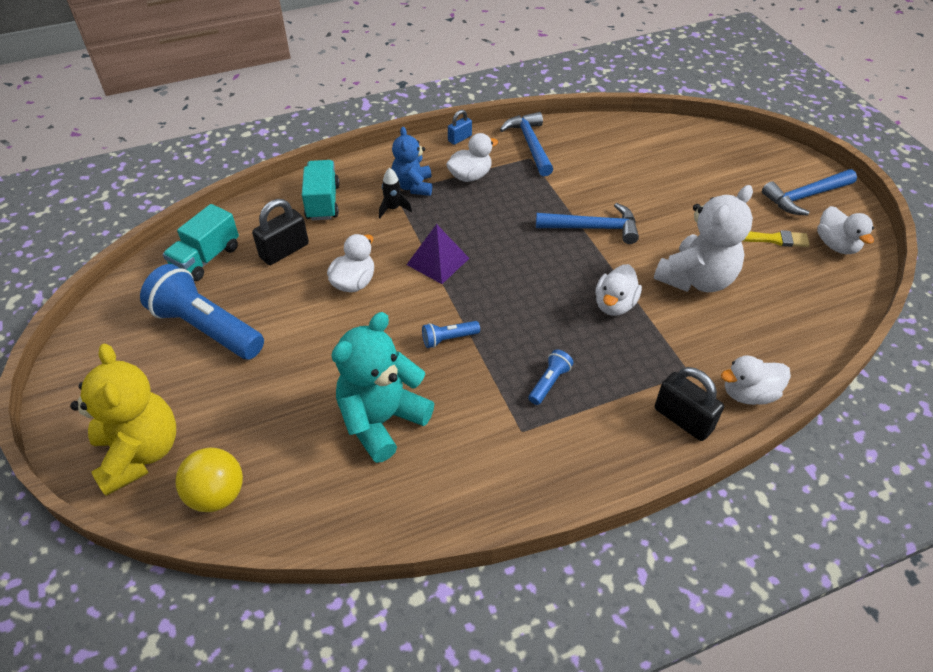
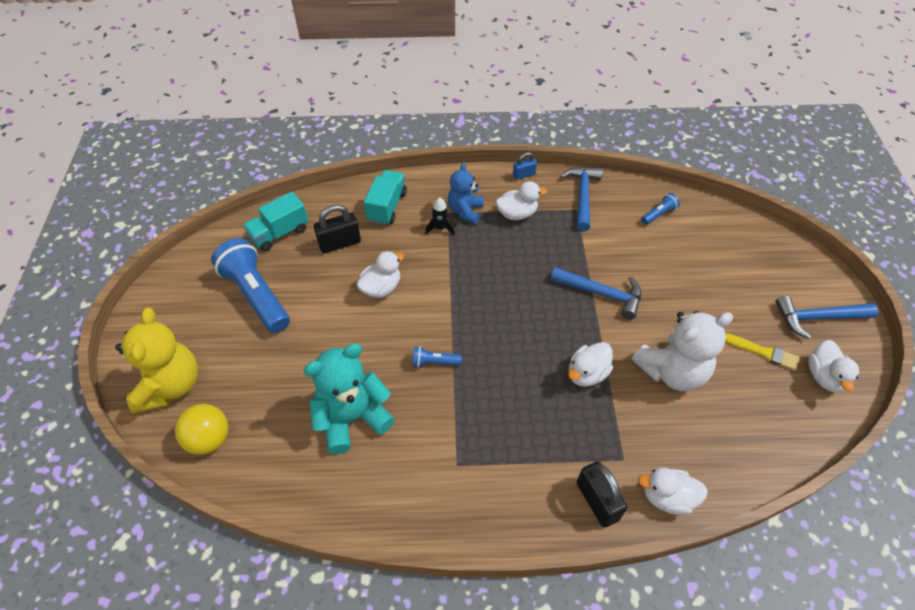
camera: 20 degrees right, 5 degrees up
purple pyramid [407,224,469,284] -> none
blue flashlight [528,349,574,405] -> blue flashlight moved to [641,193,680,225]

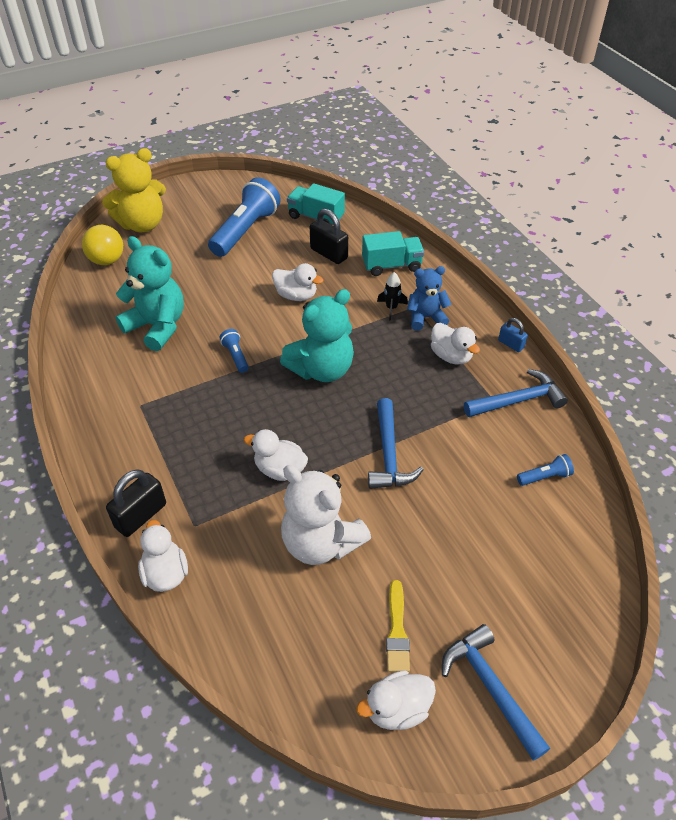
camera: 65 degrees right, 5 degrees down
blue flashlight [641,193,680,225] -> blue flashlight turned 45 degrees counterclockwise [517,454,574,486]
none -> turquoise teddy bear [280,289,354,382]

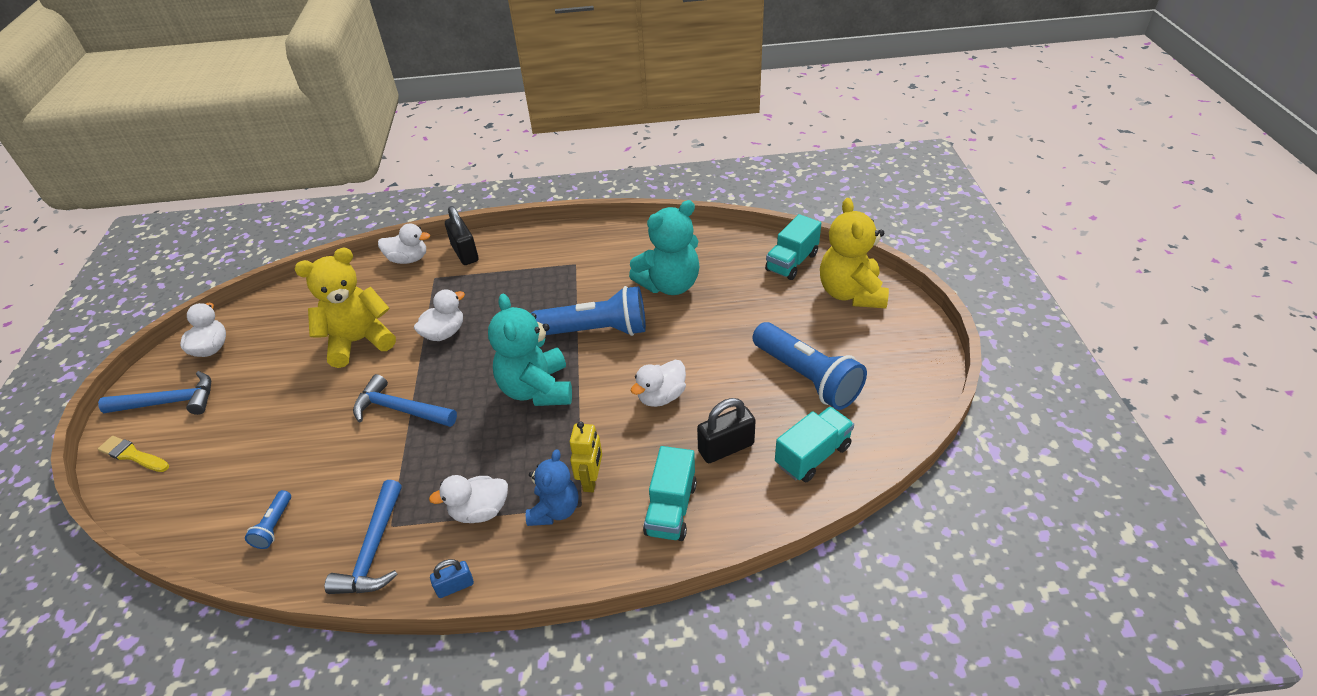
camera: 115 degrees right, 5 degrees down
yellow ball [82,225,123,265] -> turquoise truck [765,214,821,280]
blue flashlight [220,329,249,373] -> blue flashlight [531,286,646,336], size x2.26
white teddy bear [281,465,371,565] -> yellow teddy bear [295,248,396,368]
black rocket [377,272,408,321] -> yellow robot [570,421,602,492]
yellow brush [386,580,410,672] -> yellow brush moved to [98,436,169,472]

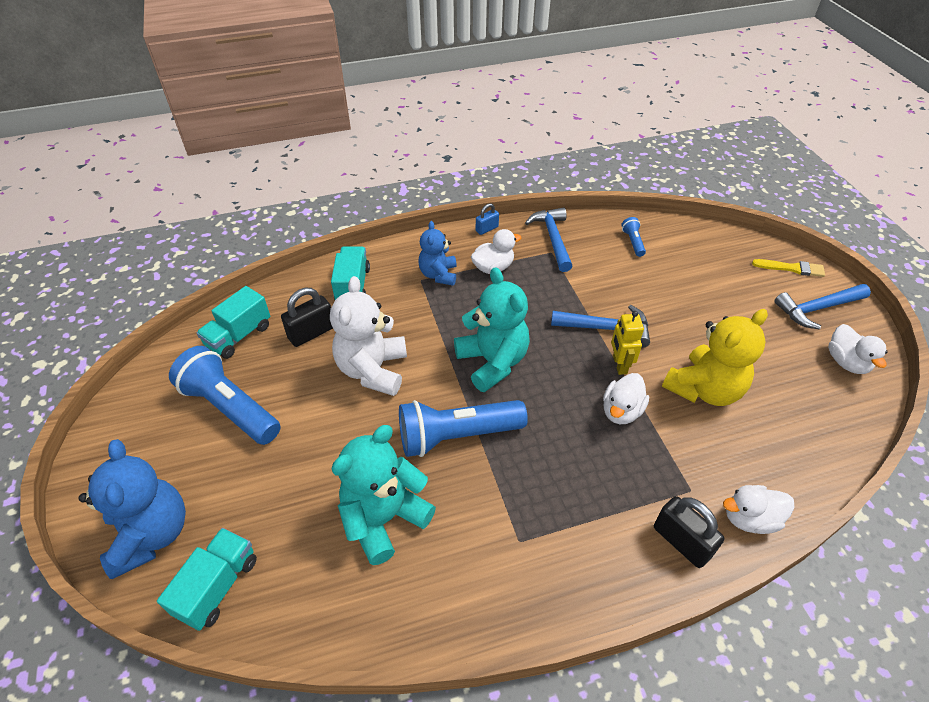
camera: 165 degrees right, 5 degrees up
yellow robot [570,421,602,492] -> yellow robot moved to [611,311,644,375]
white duck [631,360,686,407] -> white teddy bear [330,276,407,396]
yellow teddy bear [820,198,889,308] -> blue teddy bear [78,439,186,579]

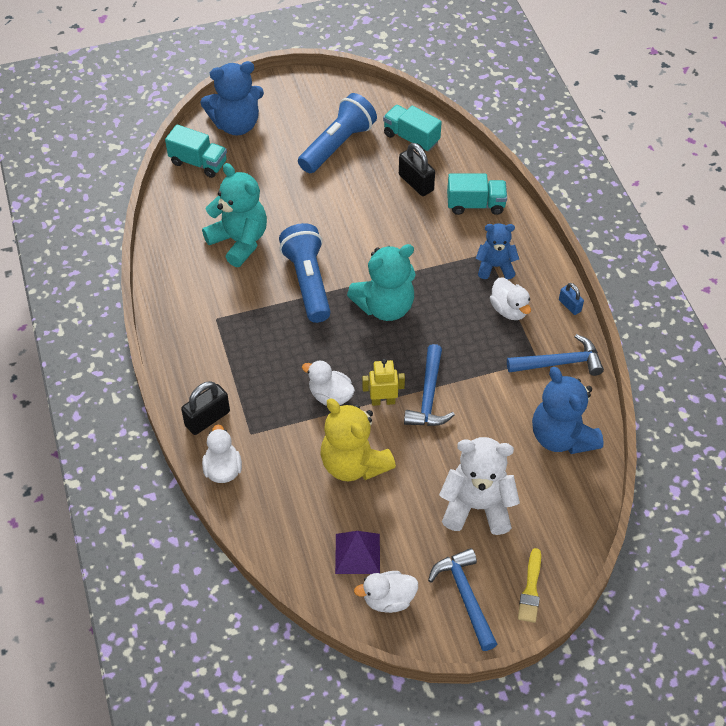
camera: 90 degrees right, 5 degrees up
white teddy bear [330,276,407,396] -> white teddy bear moved to [439,437,520,535]
blue flashlight [621,217,646,257] -> blue teddy bear [532,367,604,454]
none -> purple pyramid [335,531,380,574]

